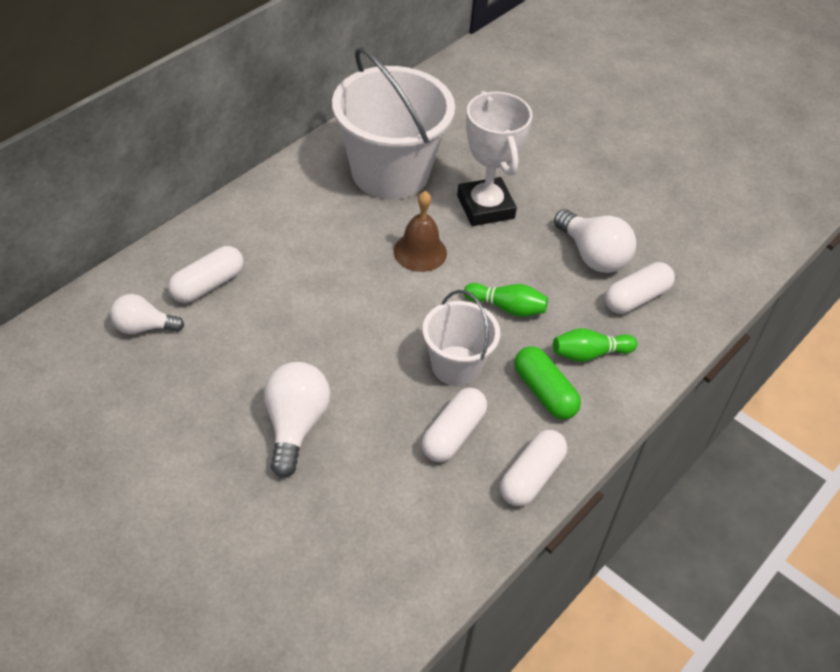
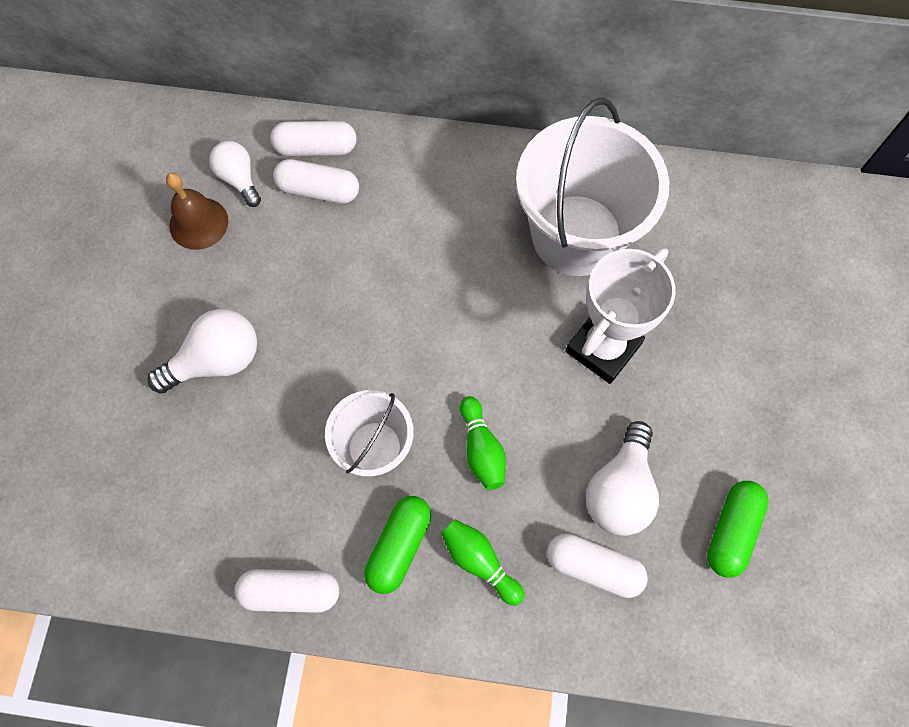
camera: 60 degrees right, 20 degrees up
brown bell [394,191,447,272] -> brown bell moved to [166,173,228,250]
white capsule [421,388,487,462] -> white capsule moved to [270,121,357,156]
none -> green capsule [707,481,769,578]

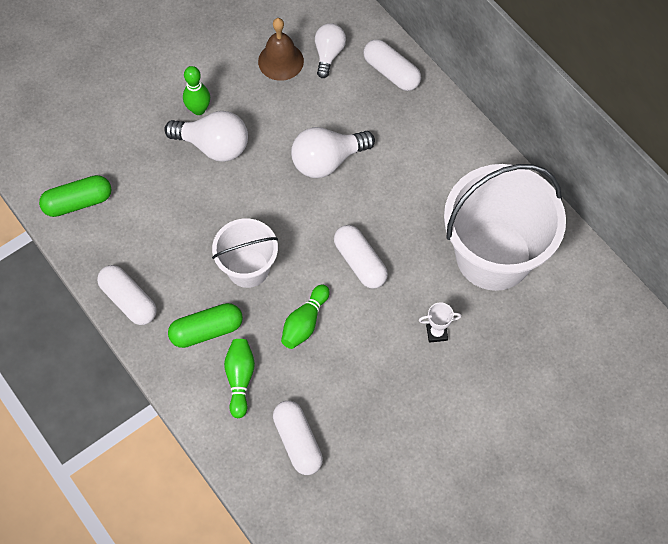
camera: 45 degrees right, 5 degrees down
white capsule [273,159,359,204] -> white capsule moved to [334,225,388,289]
white trophy [565,248,676,384] -> white trophy [419,303,461,343], size x0.41
white light bulb [586,421,659,536] -> white light bulb moved to [291,127,375,178]
green capsule [707,481,769,578] -> green capsule moved to [39,175,111,217]
none -> green bowling pin [183,66,210,115]

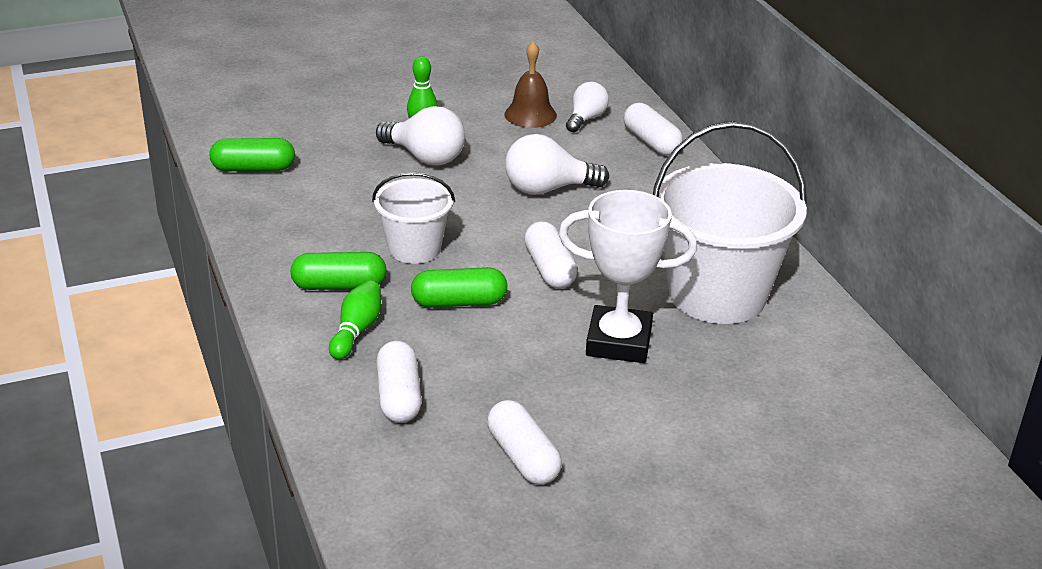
camera: 15 degrees right, 30 degrees down
white capsule [97,265,157,325] -> white capsule moved to [487,400,562,485]
green bowling pin [281,284,330,349] -> green capsule [411,267,507,308]
white trophy [419,303,461,343] -> white trophy [559,190,697,363], size x2.41

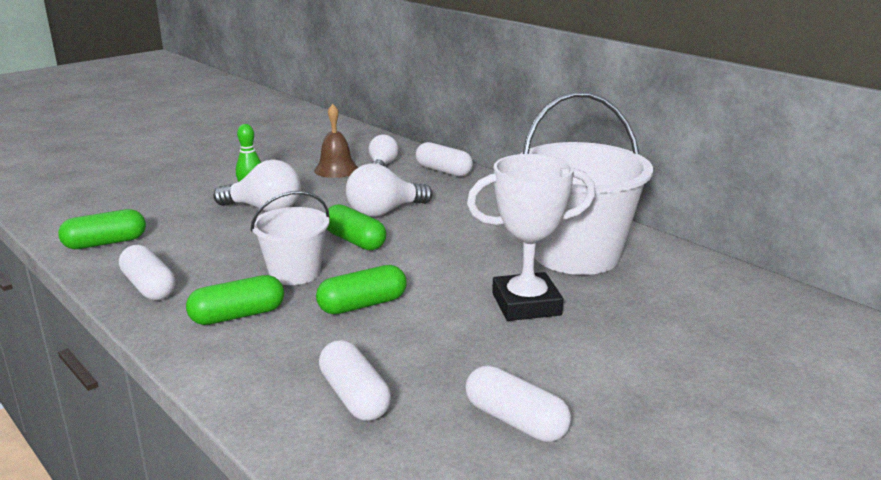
camera: 20 degrees left, 10 degrees down
green bowling pin [329,280,381,360] -> none
white capsule [524,221,578,289] -> white capsule moved to [119,245,175,300]
none -> green capsule [325,204,387,251]

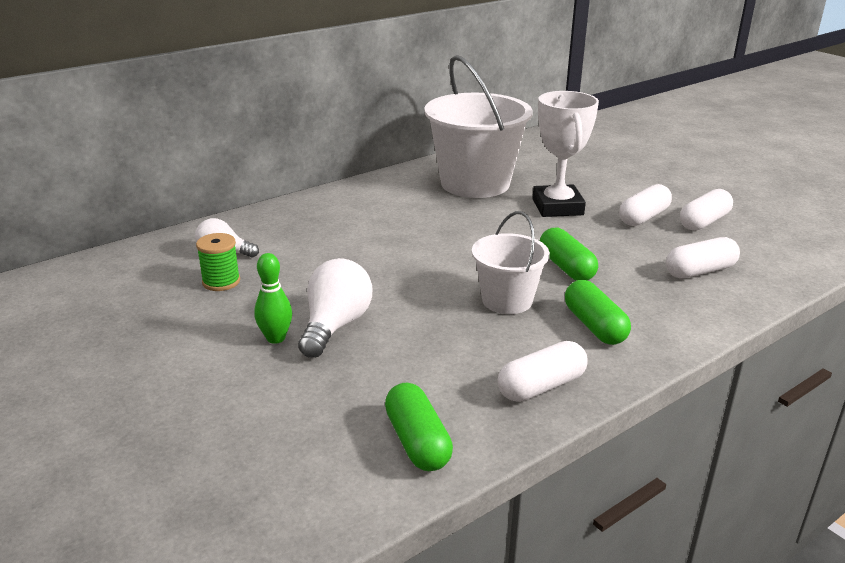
camera: 85 degrees left, 5 degrees up
brown bell [314,104,358,178] -> green spool [196,233,240,291]
green capsule [325,204,387,251] -> none
white light bulb [346,164,433,217] -> none
white capsule [415,142,473,177] -> white capsule moved to [619,184,672,226]

